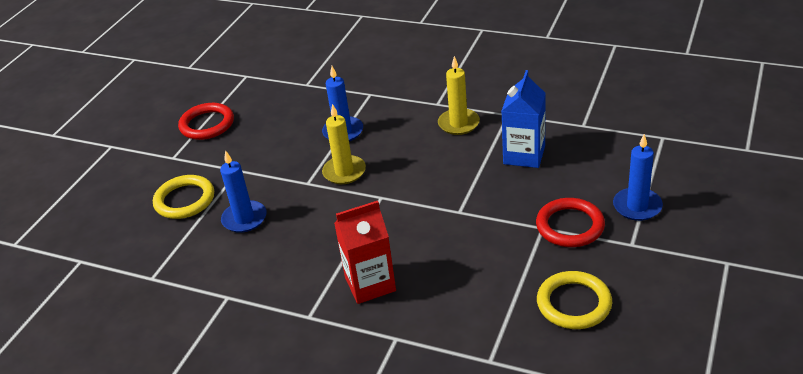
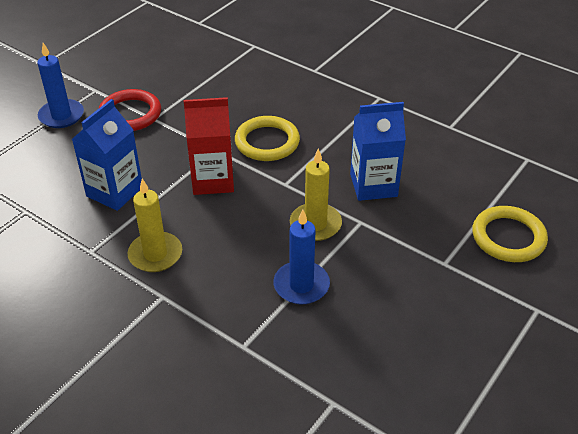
camera: 170 degrees left, 5 degrees up
red ring [178,103,234,140] -> none
blue candle [220,150,267,233] -> none
red carton [334,201,396,304] -> red carton moved to [184,97,234,195]
yellow ring [537,271,612,329] -> yellow ring moved to [235,116,300,161]
none -> blue carton [350,102,406,201]

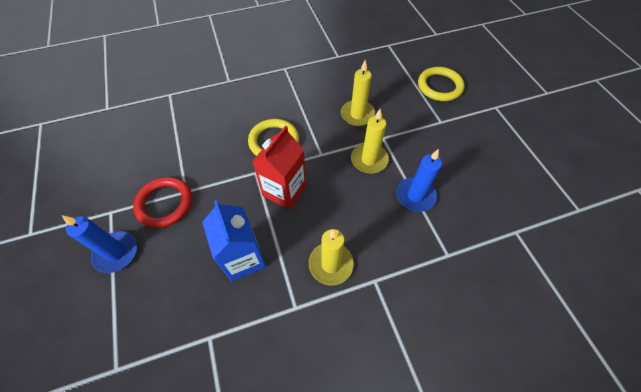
camera: 55 degrees left, 15 degrees up
blue carton [350,102,406,201] -> yellow candle [341,60,376,126]

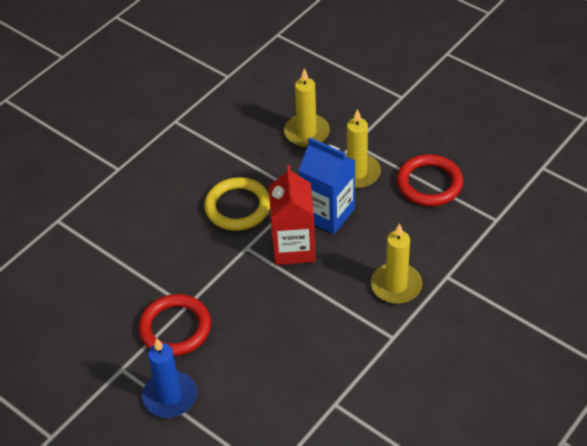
camera: 30 degrees left, 10 degrees down
blue carton [202,200,266,281] -> blue carton moved to [298,137,355,234]
blue candle [397,149,442,212] -> red ring [397,154,463,206]
yellow ring [418,67,465,101] -> none

